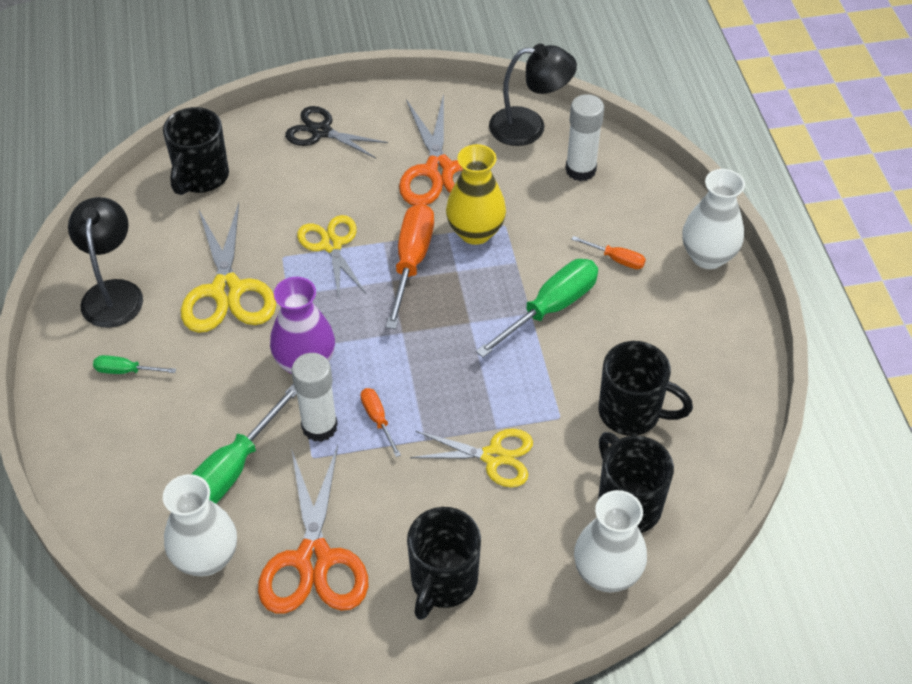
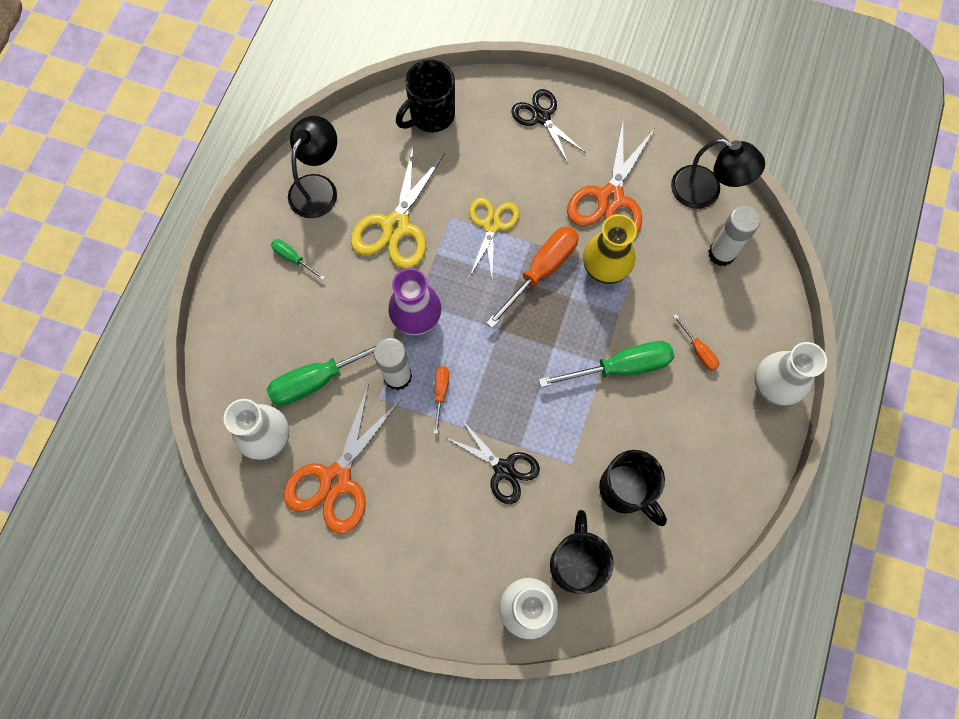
camera: 30 degrees right, 20 degrees up
black mug [407,507,481,620] -> none
yellow scissors [410,429,533,487] -> black scissors [445,419,540,504]

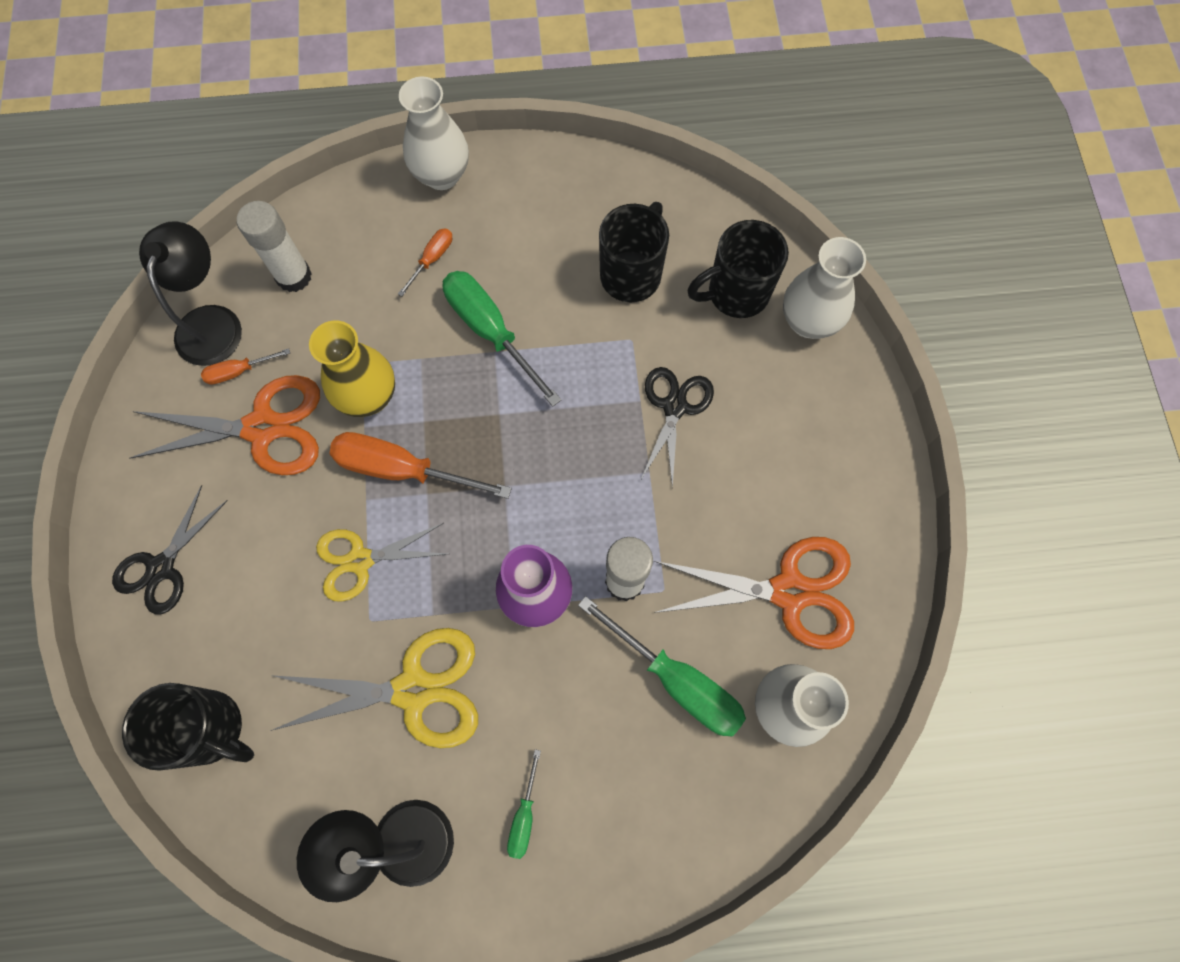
camera: 115 degrees left, 0 degrees up
orange screwdriver [434,366,449,434] -> orange screwdriver moved to [201,348,290,385]

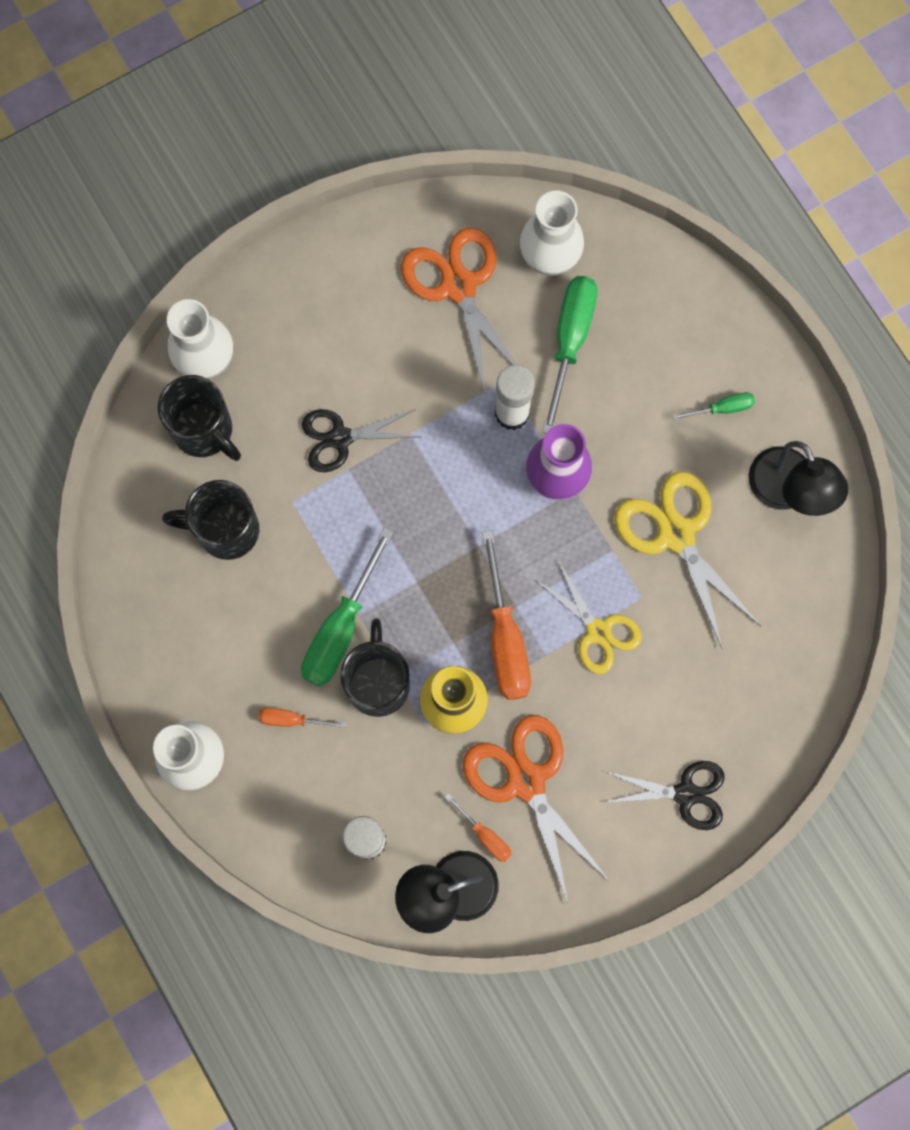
camera: 115 degrees left, 5 degrees up
black mug [122,683,254,771] -> black mug moved to [340,618,410,717]

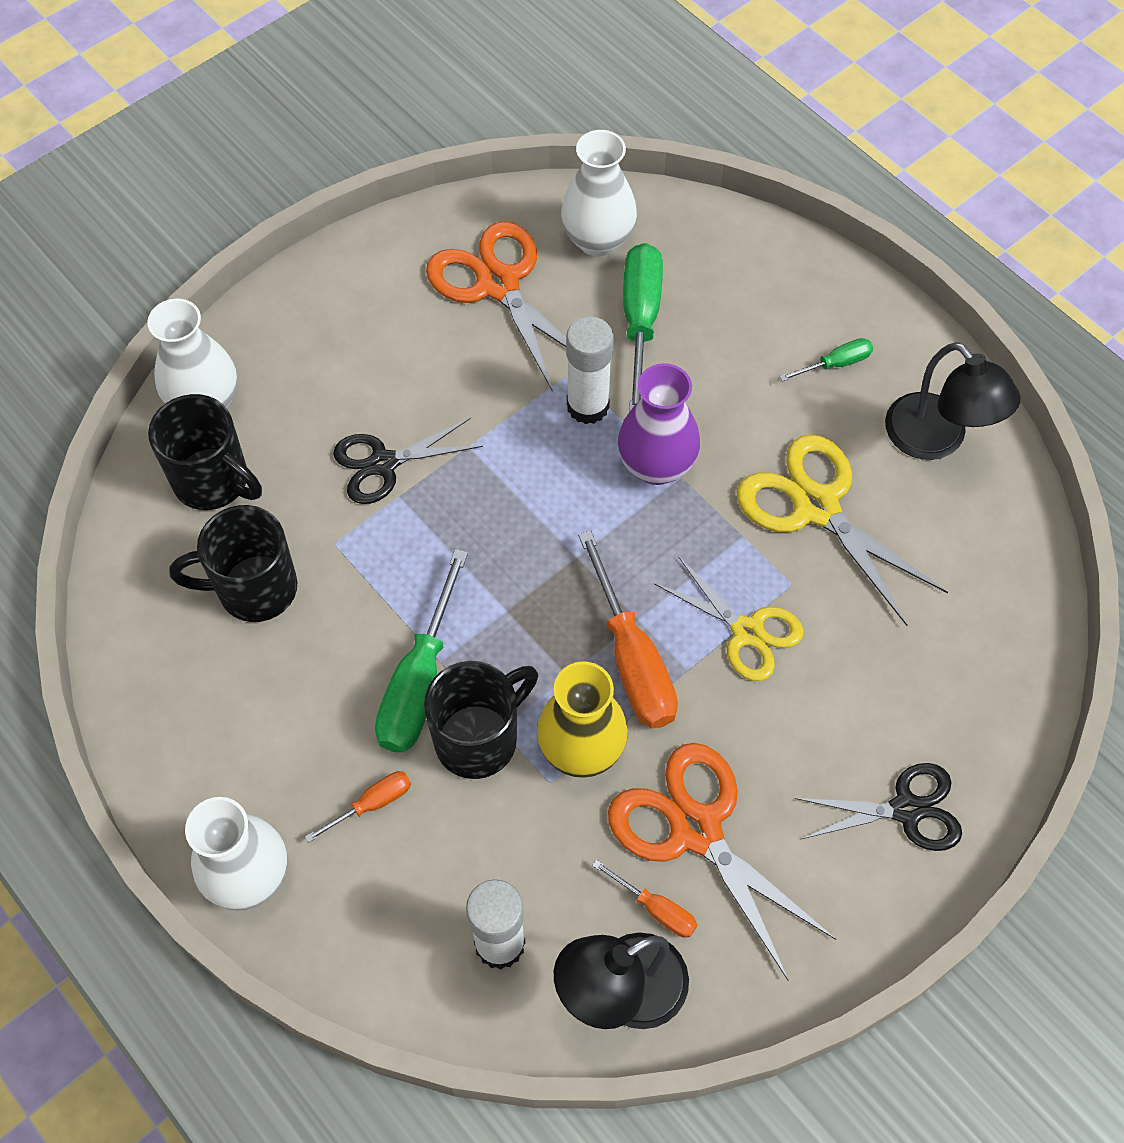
camera: 10 degrees left, 15 degrees down
orange screwdriver [258,708,346,728] -> orange screwdriver turned 150 degrees clockwise [305,771,411,843]
black mug [340,618,410,717] -> black mug turned 60 degrees clockwise [424,661,538,779]

